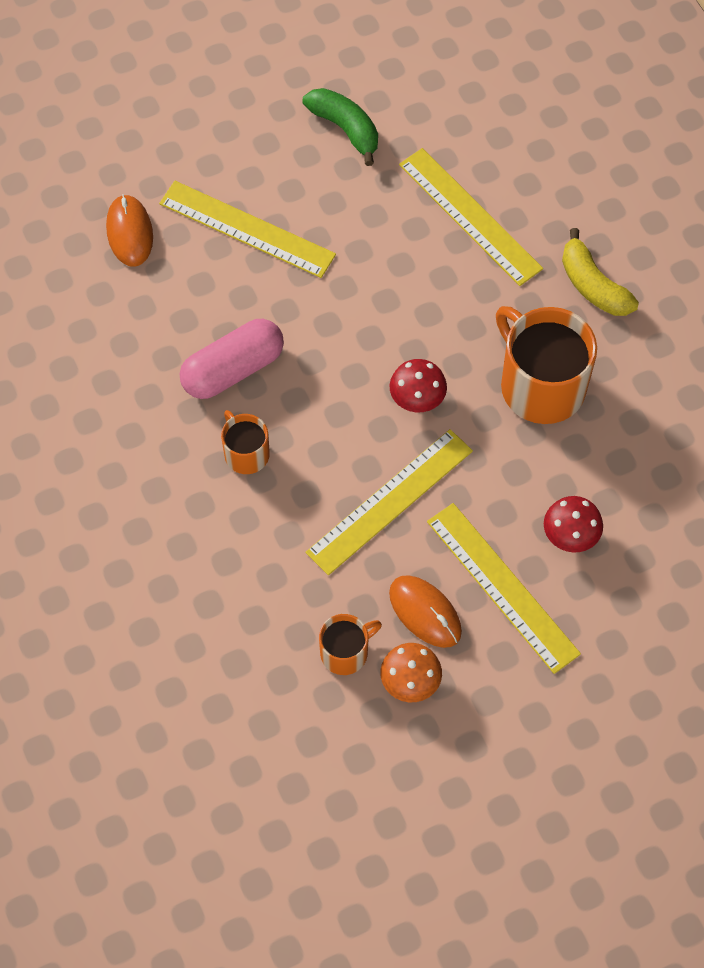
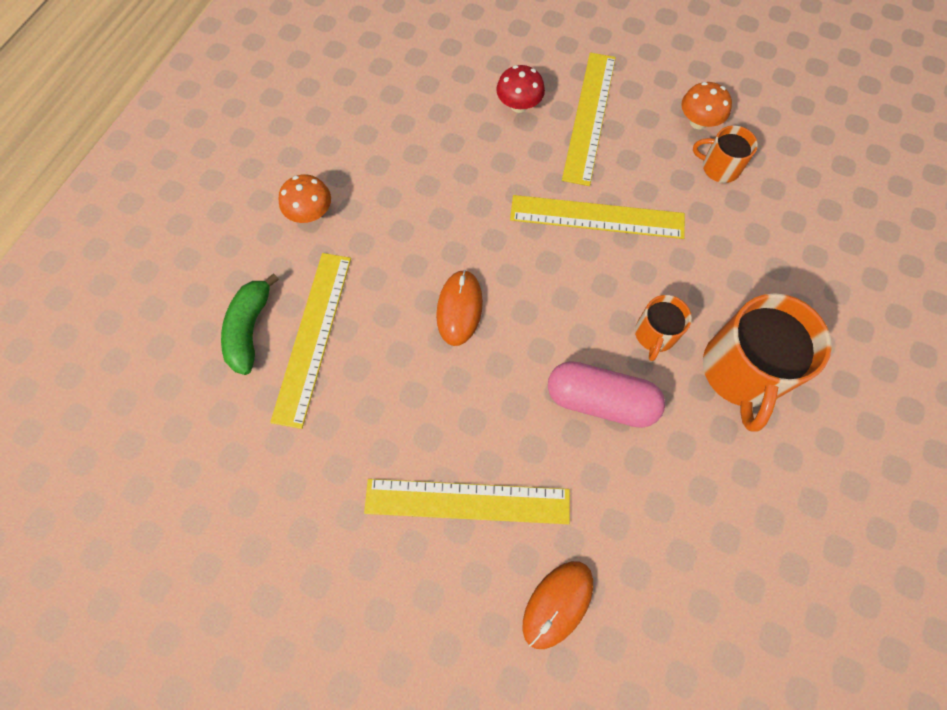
camera: 130 degrees left, 5 degrees up
yellow ruler [159,181,336,278] -> yellow ruler turned 75 degrees counterclockwise [364,479,570,524]
green banana [302,88,378,166] -> green banana moved to [221,273,279,375]
orange mouse [389,575,462,648] -> orange mouse moved to [436,270,483,346]
red mushroom [390,359,447,412] -> none
orange mug [496,306,597,424] -> orange mug moved to [703,293,832,432]
yellow banana [562,228,639,316] -> orange mushroom [278,174,331,223]

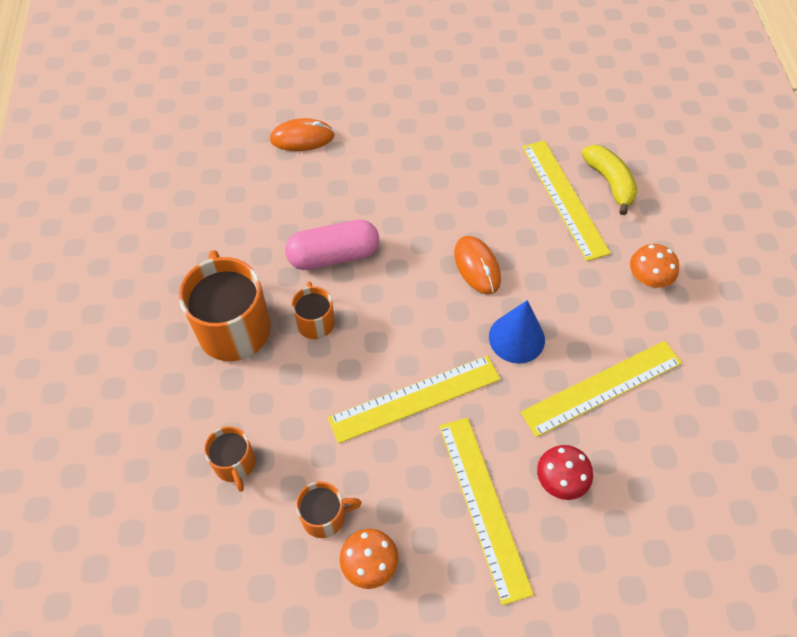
camera: 150 degrees right, 10 degrees down
green banana [221,273,279,375] -> yellow banana [582,145,638,215]
yellow ruler [364,479,570,524] -> yellow ruler moved to [520,341,682,437]
orange mouse [523,561,593,649] -> orange mouse turned 75 degrees clockwise [270,118,334,151]
none -> orange mug [204,426,255,492]
none -> blue cone [489,300,545,364]

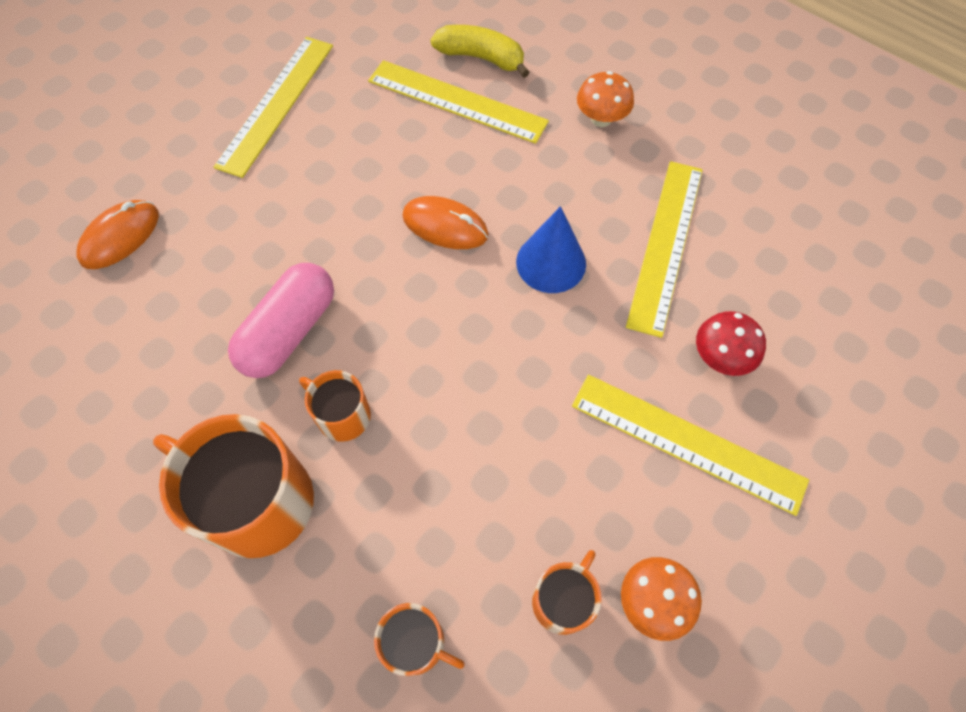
camera: 45 degrees left, 5 degrees up
yellow ruler [328,355,501,444] -> yellow ruler moved to [214,37,333,178]

